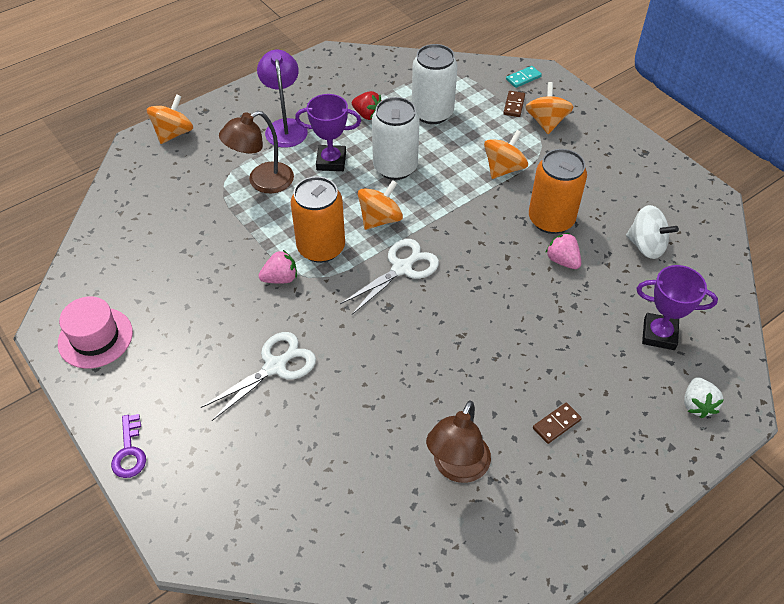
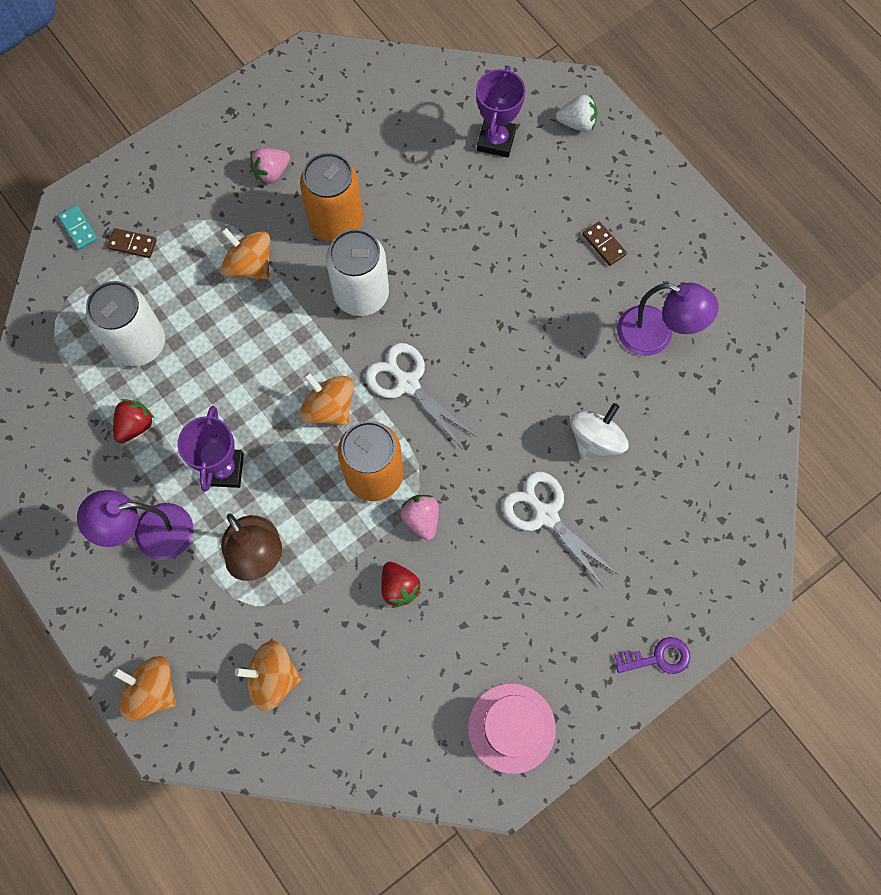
camera: 90 degrees left, 20 degrees up
white can [372,97,420,180] -> white can moved to [326,229,389,316]
brown lamp [426,401,491,483] -> purple lamp [617,283,719,356]
orange spinning top [525,82,573,134] -> orange spinning top moved to [235,640,301,711]
pink strawberry [545,233,581,269] -> pink strawberry moved to [250,148,290,185]
white spinning top [626,205,679,259] -> white spinning top moved to [570,403,629,462]
none -> red strawberry [381,562,421,608]

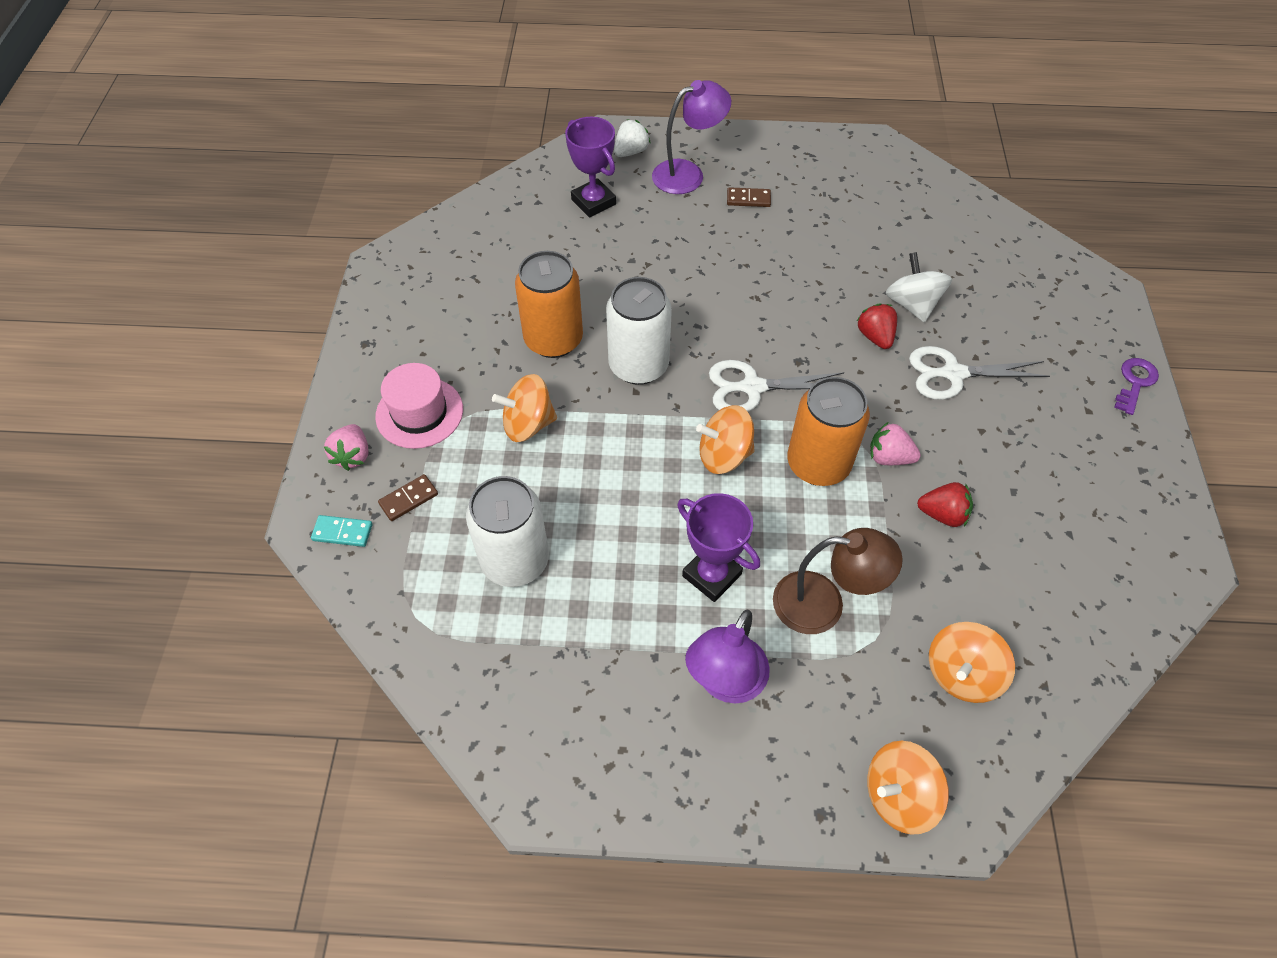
camera: 50 degrees left, 15 degrees down
red strawberry [113,399,155,443] -> red strawberry moved to [857,303,897,349]
pink strawberry [250,148,290,185] -> pink strawberry moved to [324,424,368,471]
pink hat [468,683,556,774] -> pink hat moved to [375,363,463,449]
purple lamp [617,283,719,356] -> purple lamp moved to [652,80,731,194]

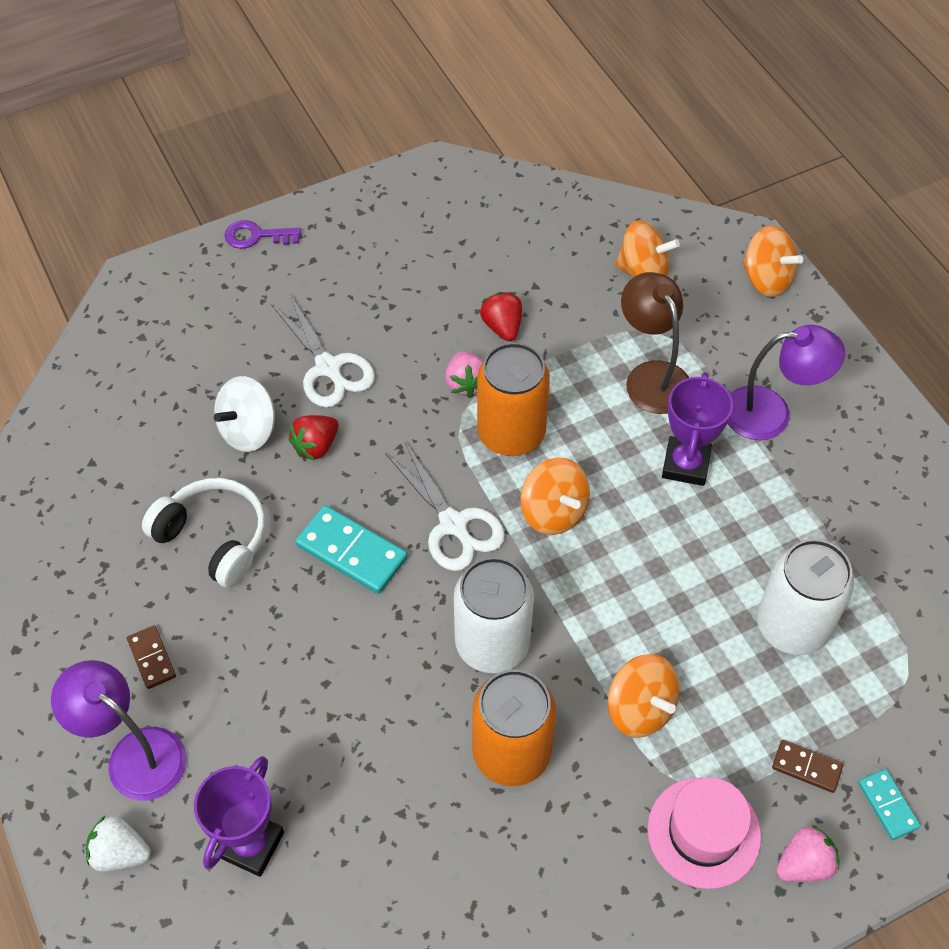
camera: 120 degrees left, 0 degrees up
none -> white headphones [142,478,266,588]
none -> turquoise domino [296,505,407,594]

